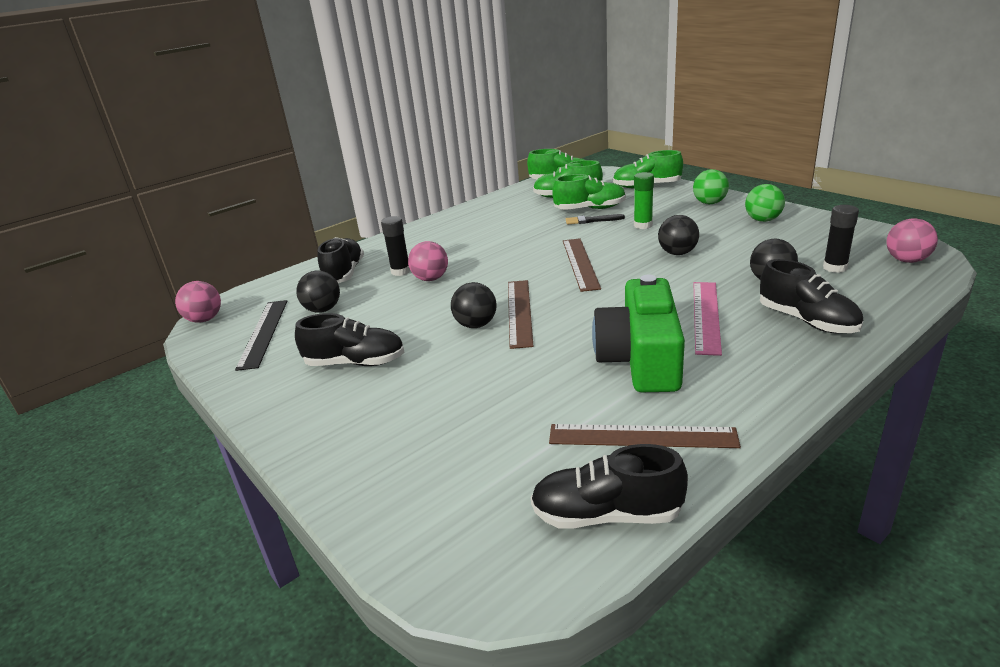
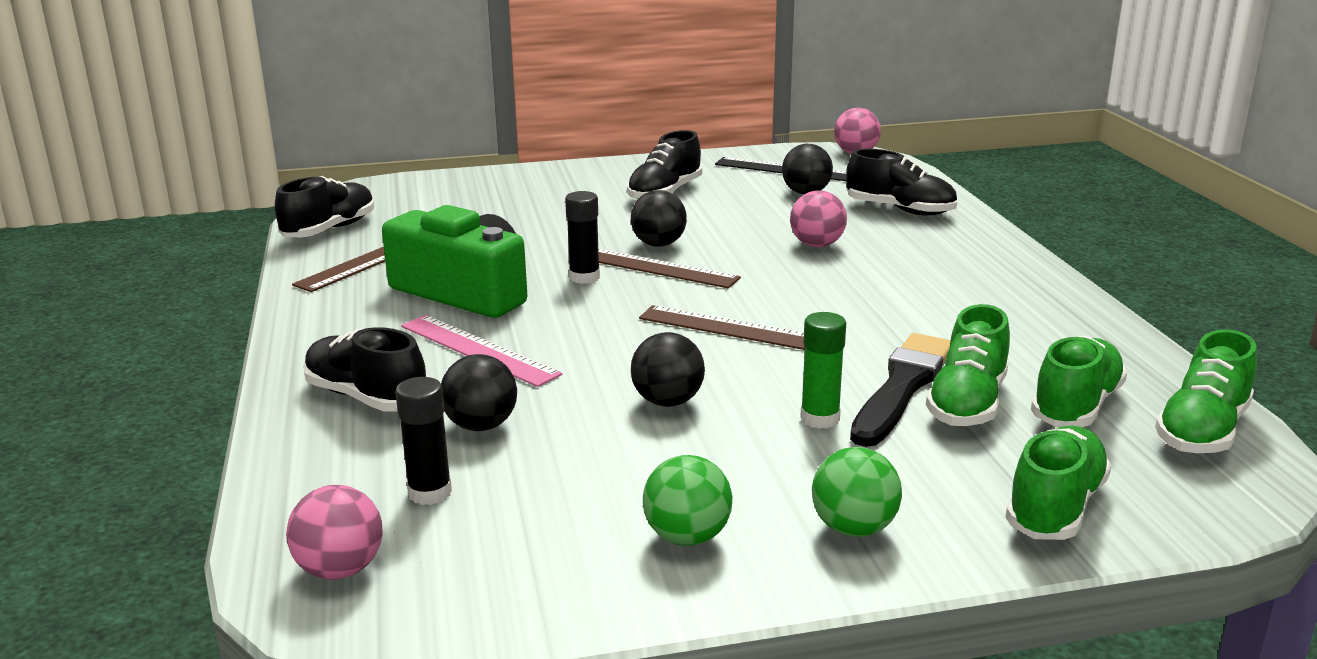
camera: 115 degrees right, 5 degrees down
black glue stick [381,216,411,276] -> black glue stick moved to [565,191,600,284]
black brush [566,214,625,225] -> black brush [850,333,951,447], size x1.87
black shoe [760,259,863,334] -> black shoe turned 45 degrees clockwise [303,327,426,412]

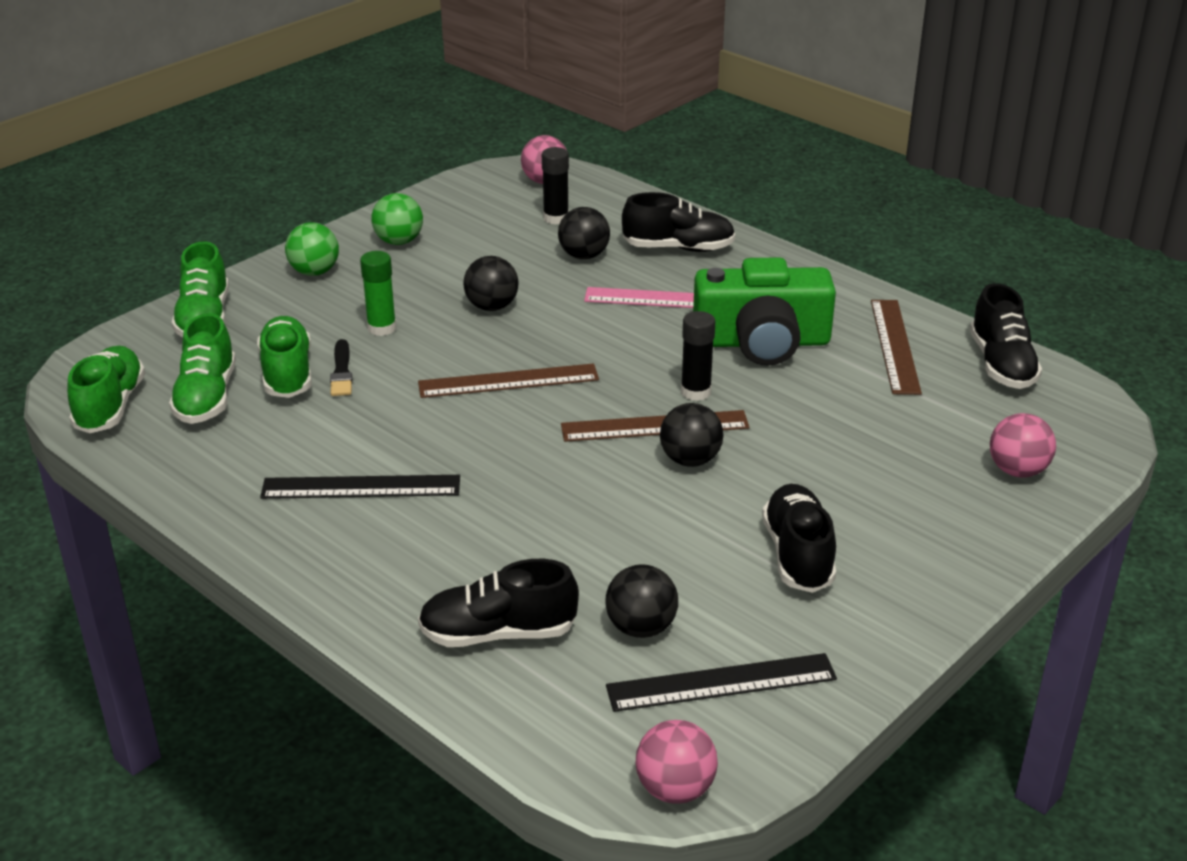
camera: 145 degrees right, 10 degrees up
pink ball [790,190,847,247] -> pink ball moved to [990,413,1056,478]
black brush [850,333,951,447] -> black brush [330,339,352,396], size x0.53
none -> black ruler [260,475,460,499]

